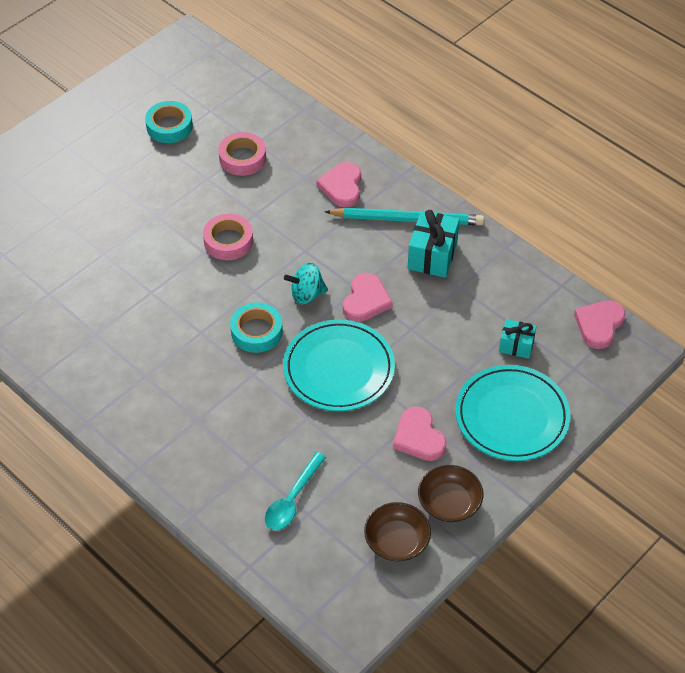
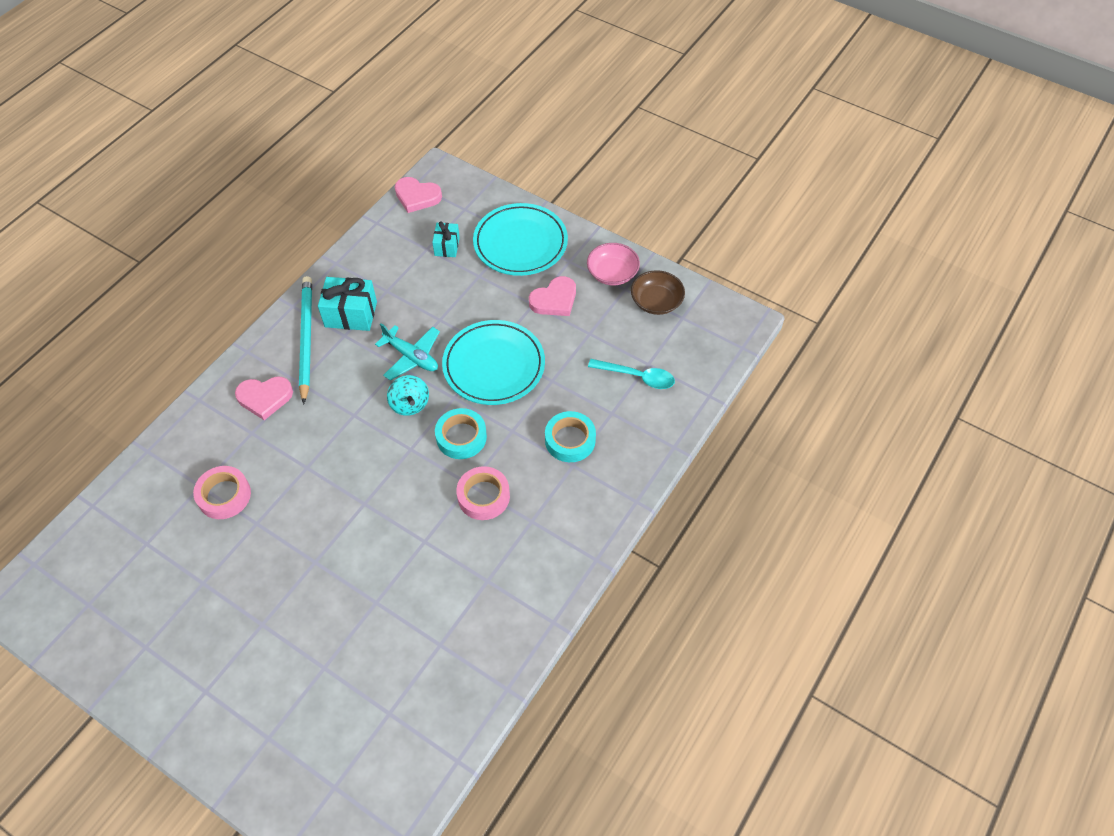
camera: 100 degrees left, 5 degrees up
turquoise tape [145,101,193,143] -> turquoise tape moved to [545,411,596,462]
pink tape [203,214,253,260] -> pink tape moved to [456,466,510,520]
pink heart [343,273,393,322] -> turquoise plane [375,323,440,381]
brown bowl [418,465,483,522] -> pink bowl [587,243,640,286]

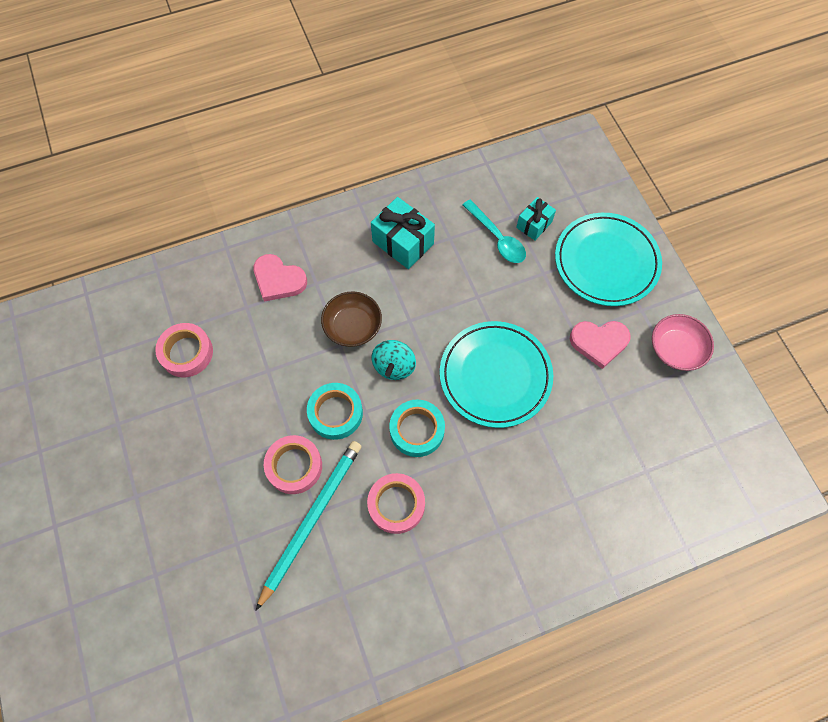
camera: 35 degrees right, 10 degrees up
turquoise pencil [299,276,312,404] -> turquoise pencil moved to [256,441,361,611]
turquoise plane [375,323,440,381] -> none
pink heart [395,177,442,213] -> none
turquoise tape [545,411,596,462] -> turquoise tape moved to [307,383,363,440]
turquoise spoon [588,359,675,389] -> turquoise spoon moved to [463,200,526,263]
brown bowl [631,270,685,315] -> brown bowl moved to [321,292,382,347]
none -> pink tape [264,435,322,494]

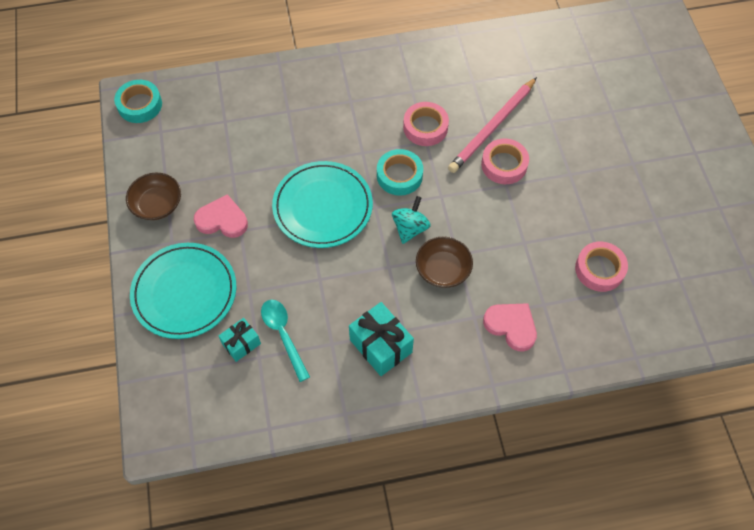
camera: 170 degrees left, 5 degrees down
turquoise pencil [256,441,361,611] -> pink pencil [448,77,537,173]
turquoise tape [307,383,363,440] -> turquoise tape moved to [114,80,162,123]
pink bowl [652,314,714,371] -> brown bowl [126,173,181,220]

